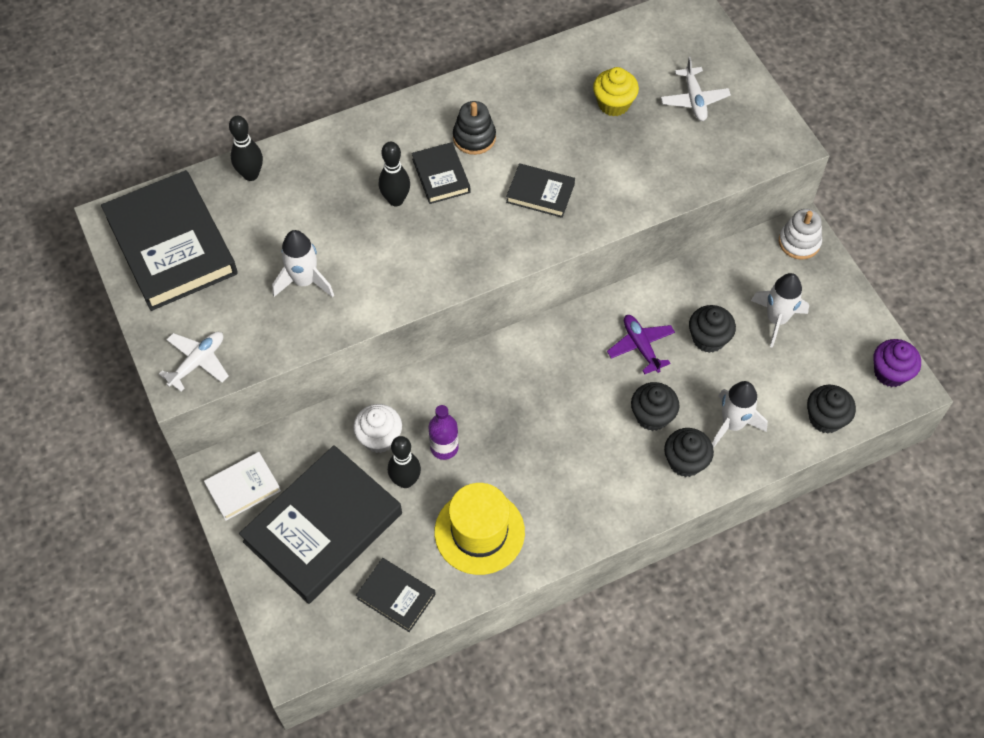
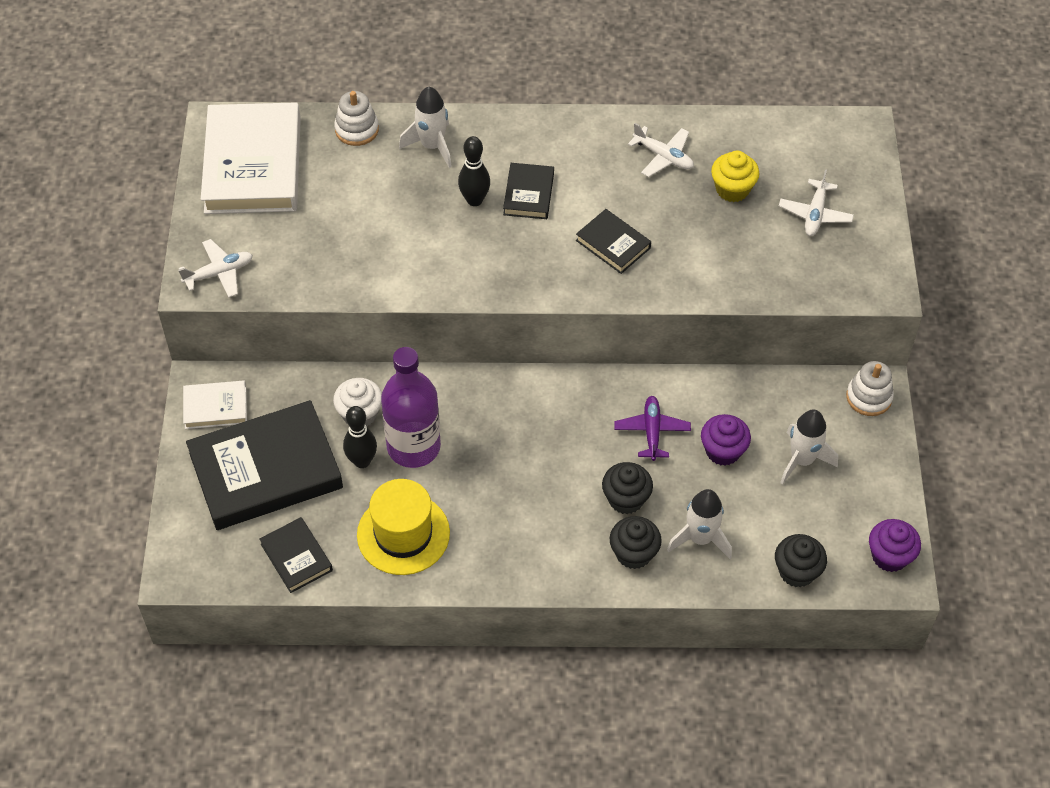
camera: 25 degrees right, 5 degrees down
black book [101,170,238,311] -> white book [201,102,301,214]
black bowling pin [229,116,263,181] -> white stacking toy [334,91,379,146]
white rocket [272,230,334,298] -> white rocket moved to [399,87,452,168]
purple bottle [428,405,459,460] -> purple bottle [381,347,441,468], size x1.86
black stacking toy [453,101,496,155] -> none
black cupcake [689,305,736,353] -> purple cupcake [701,414,751,466]
none -> white plane [628,123,694,177]

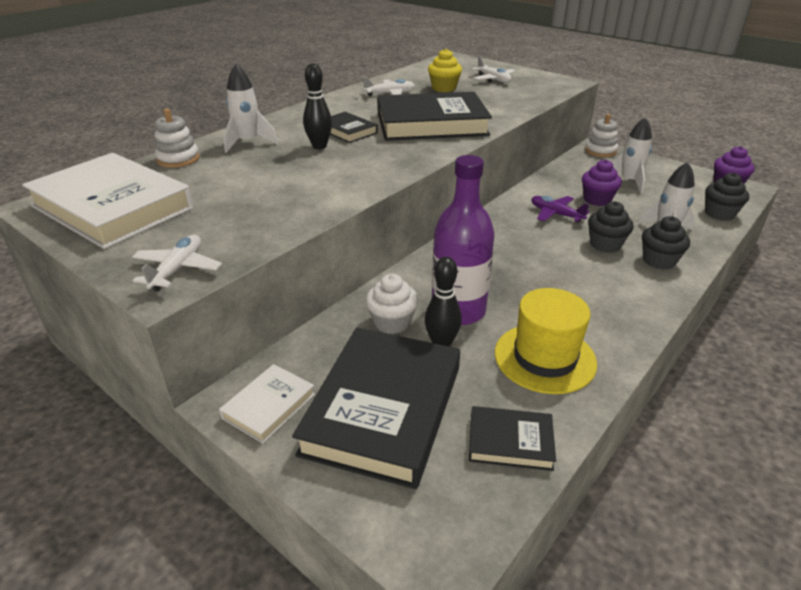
camera: 50 degrees left, 20 degrees down
black book [576,209,651,274] -> black book [377,92,492,141], size x2.09

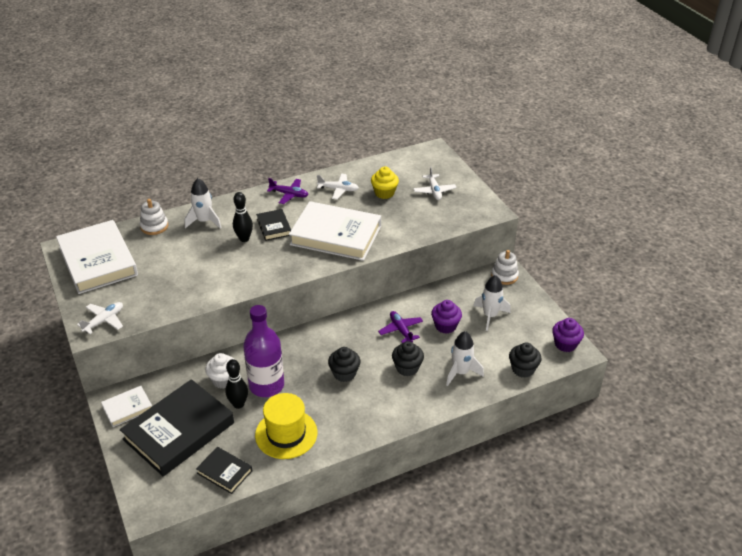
camera: 25 degrees right, 5 degrees up
black book [377,92,492,141] -> white book [289,201,381,261]
black cupcake [642,216,690,270] -> black cupcake moved to [328,347,360,382]
none -> purple plane [267,178,308,204]

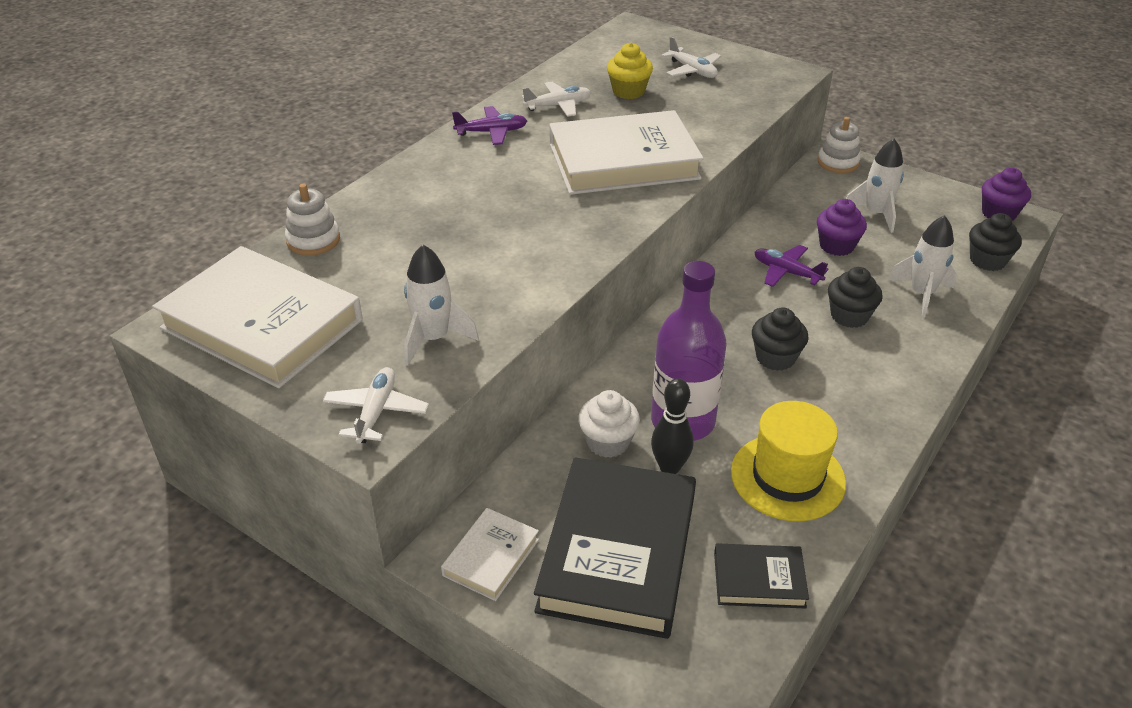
camera: 30 degrees left, 0 degrees up
white rocket [185,178,222,229] -> white rocket moved to [404,245,479,366]
black bowling pin [233,192,253,242] -> none
black book [256,209,291,241] -> none

